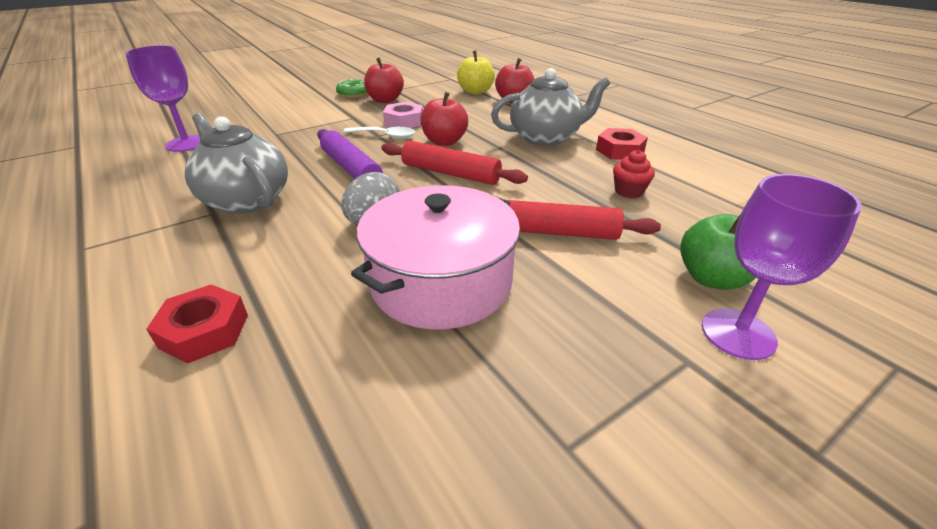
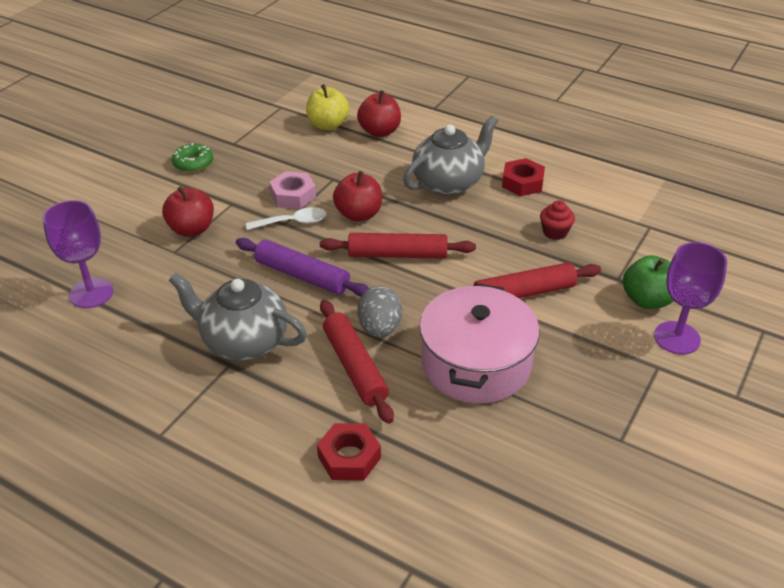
camera: 25 degrees left, 5 degrees up
red apple [364,57,404,103] -> red apple moved to [162,186,214,237]
none -> red rolling pin [320,300,394,424]

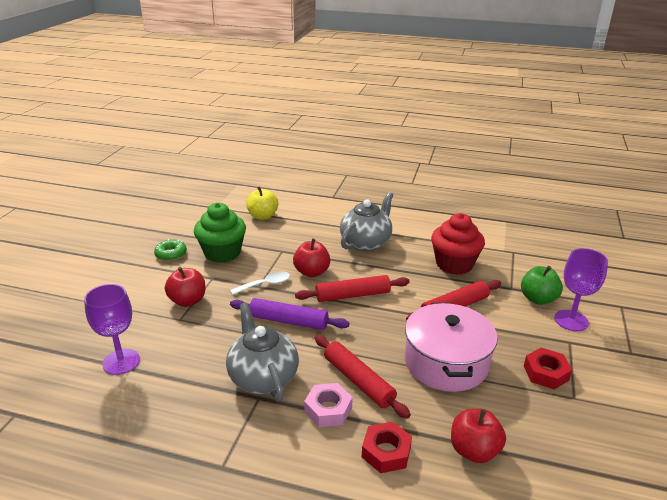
camera: 15 degrees left, 10 degrees down
grey teapot [169,272,307,360] -> grey teapot turned 60 degrees clockwise [226,302,299,402]
pink nut [269,171,316,209] -> pink nut moved to [304,383,353,427]
red apple [357,90,401,137] -> red apple moved to [451,409,506,463]
grey egg [357,286,402,337] -> none
red nut [502,158,545,196] -> red nut moved to [524,348,572,390]
red cupcake [540,200,575,240] -> red cupcake [431,213,485,275], size x2.10
none -> green cupcake [194,202,246,263]

